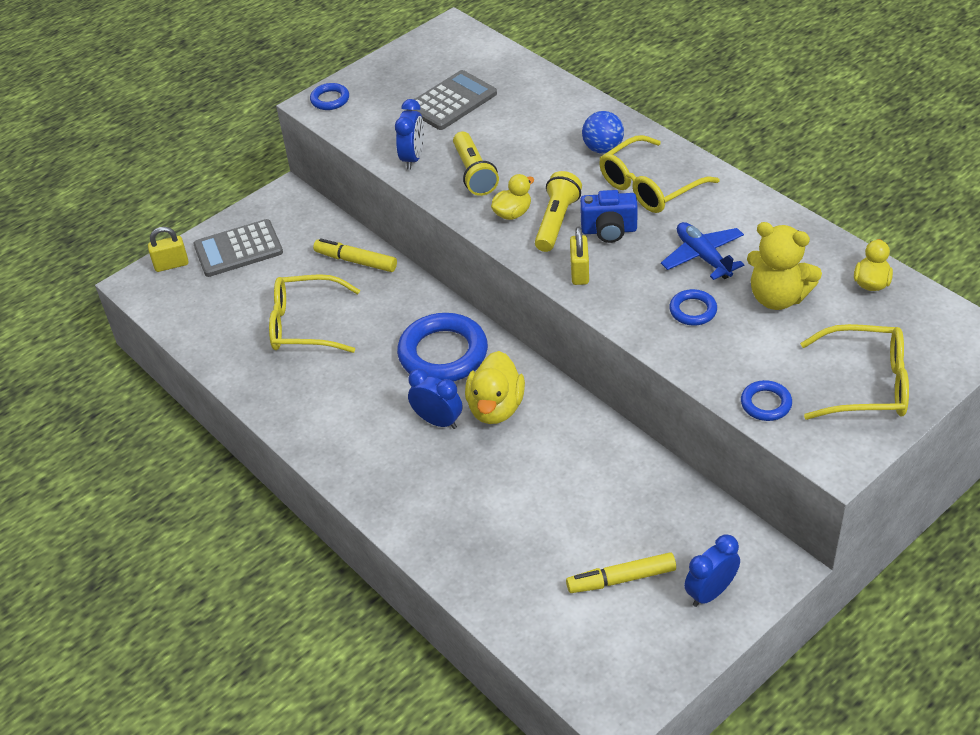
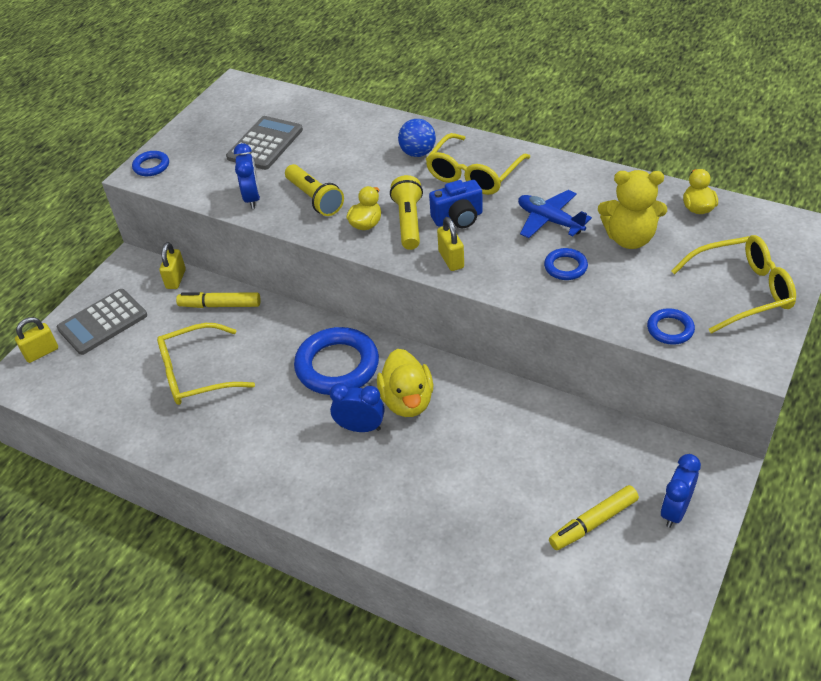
camera: 20 degrees left, 0 degrees up
none -> yellow padlock [159,242,186,289]

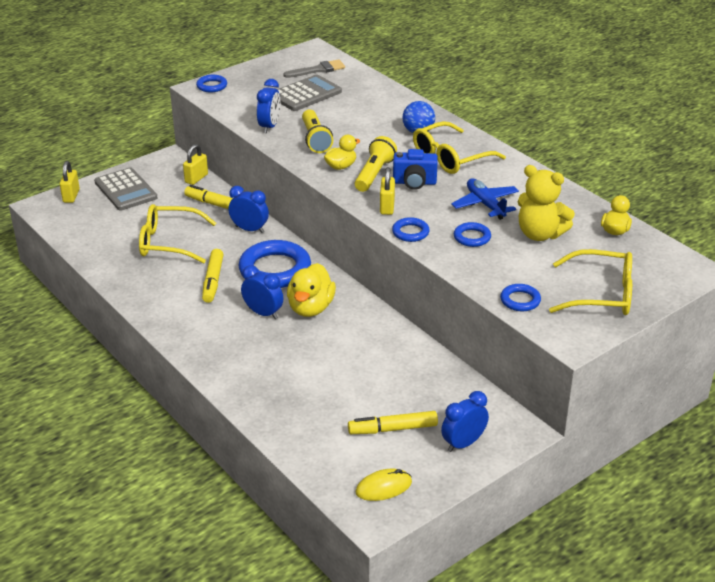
camera: 20 degrees right, 10 degrees down
yellow padlock [15,317,58,363] -> yellow padlock turned 75 degrees counterclockwise [60,161,80,203]
grey calculator [57,289,147,355] -> grey calculator turned 105 degrees counterclockwise [94,167,157,211]
none -> yellow marker [202,249,224,303]
none -> blue clock [228,186,269,233]
none -> grey brush [284,59,345,78]
none -> yellow mouse [355,469,412,501]
none -> blue ring [392,217,430,242]

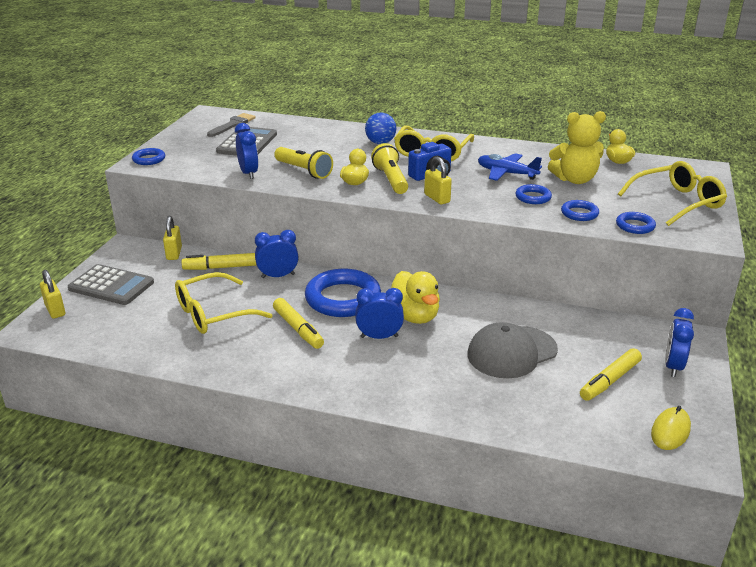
camera: 35 degrees left, 5 degrees down
blue ring [392,217,430,242] -> blue ring moved to [561,200,599,221]
none -> grey cap [467,322,558,378]

